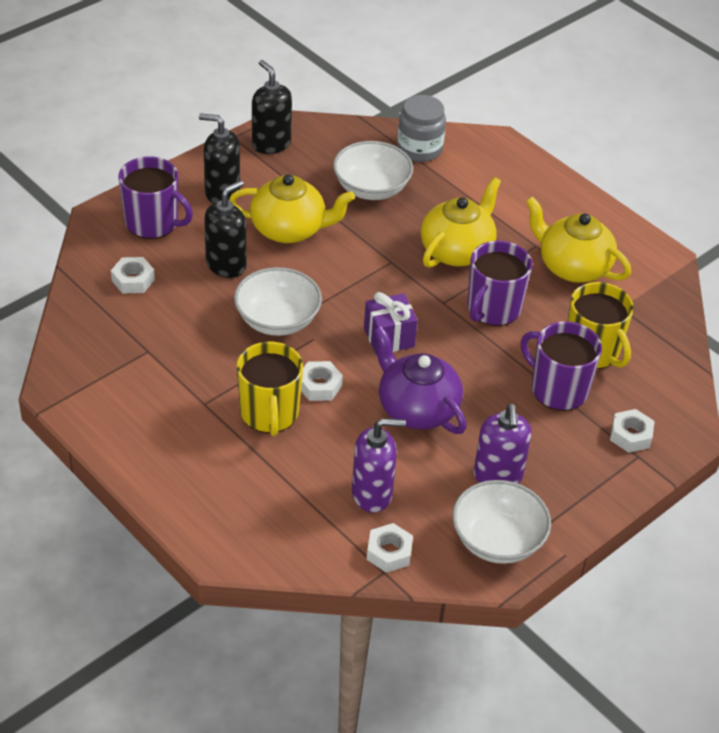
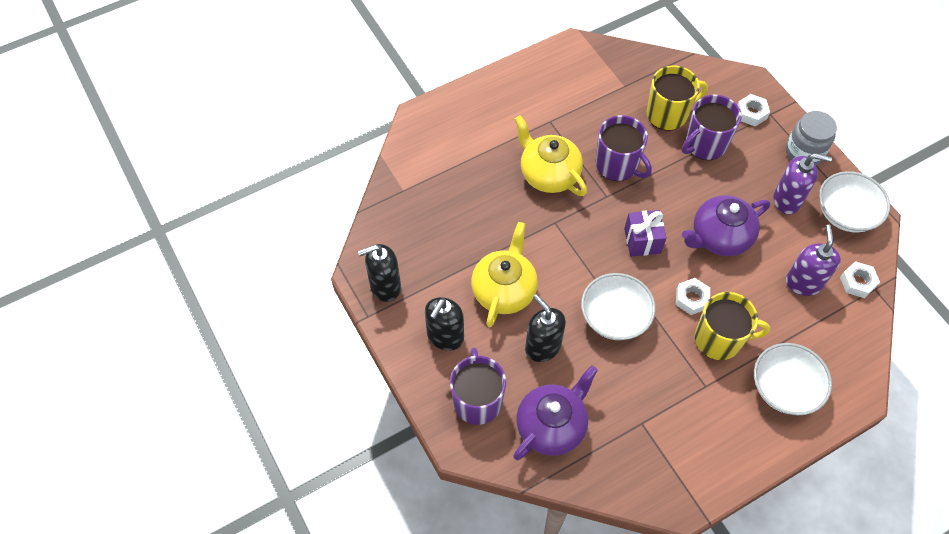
camera: 75 degrees left, 15 degrees up
white nut [111,257,155,294] -> purple teapot [513,365,598,460]
purple mug [119,156,193,239] -> purple mug turned 45 degrees counterclockwise [450,347,506,425]
white bowl [333,141,413,200] -> white bowl moved to [754,343,832,415]
grey jar [397,95,446,162] -> grey jar moved to [786,111,837,165]
yellow teapot [526,196,631,283] -> none

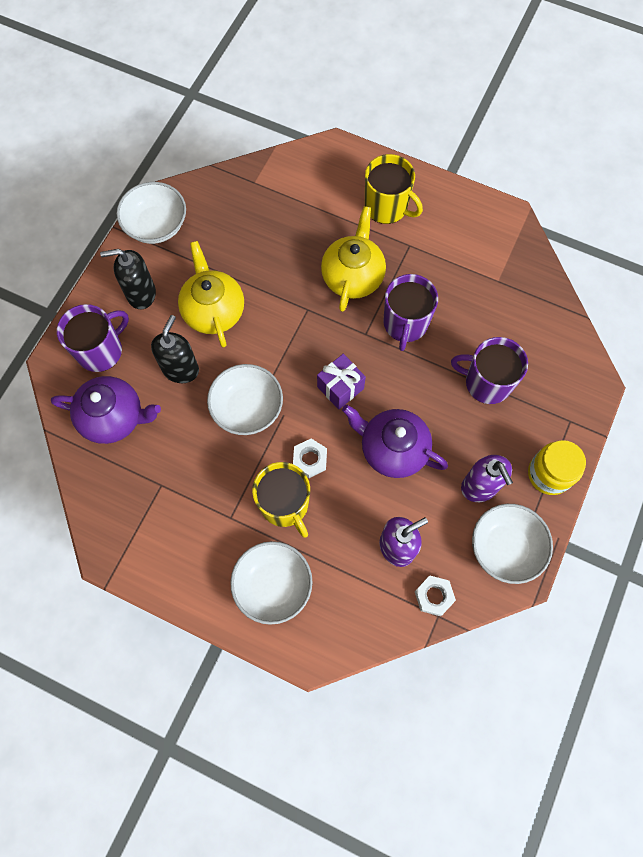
camera: 55 degrees right, 10 degrees up
black soap dispenser [358,244,401,302] -> white bowl [117,182,186,244]
yellow teapot [471,222,538,327] -> yellow teapot turned 90 degrees counterclockwise [178,241,244,348]
yellow mug [647,65,708,131] -> yellow mug moved to [365,154,423,224]
white nut [737,94,770,126] -> none
grey jar [786,111,837,165] -> yellow jar [528,440,586,495]

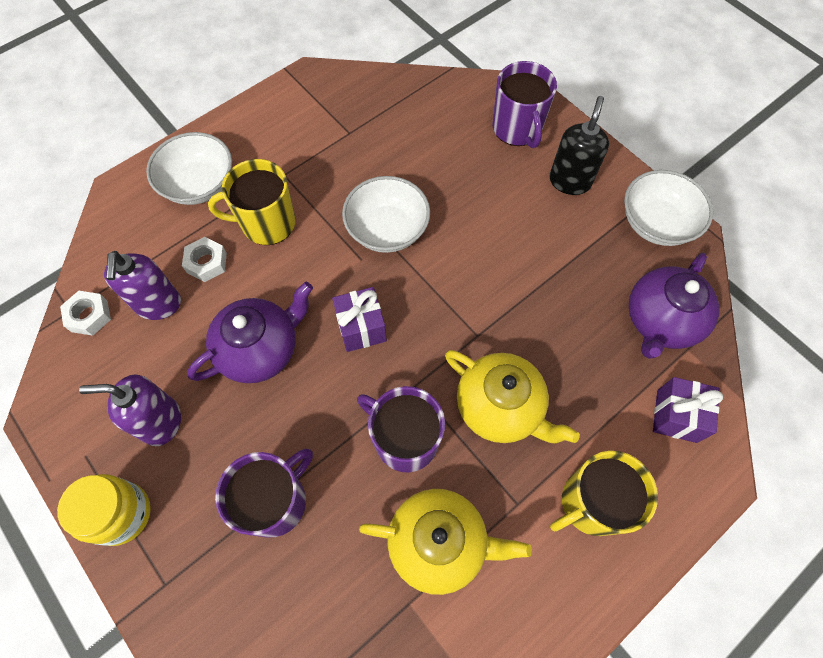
camera: 115 degrees right, 5 degrees down
purple teapot [51,376,161,444] -> purple teapot moved to [629,253,720,359]
black soap dispenser [151,315,199,383] -> none
yellow teapot [178,241,244,348] -> yellow teapot moved to [359,489,532,595]
white nut [293,439,327,478] -> white nut moved to [182,237,227,282]
white bowl [472,504,553,584] -> none
none -> purple gift [653,377,723,443]

